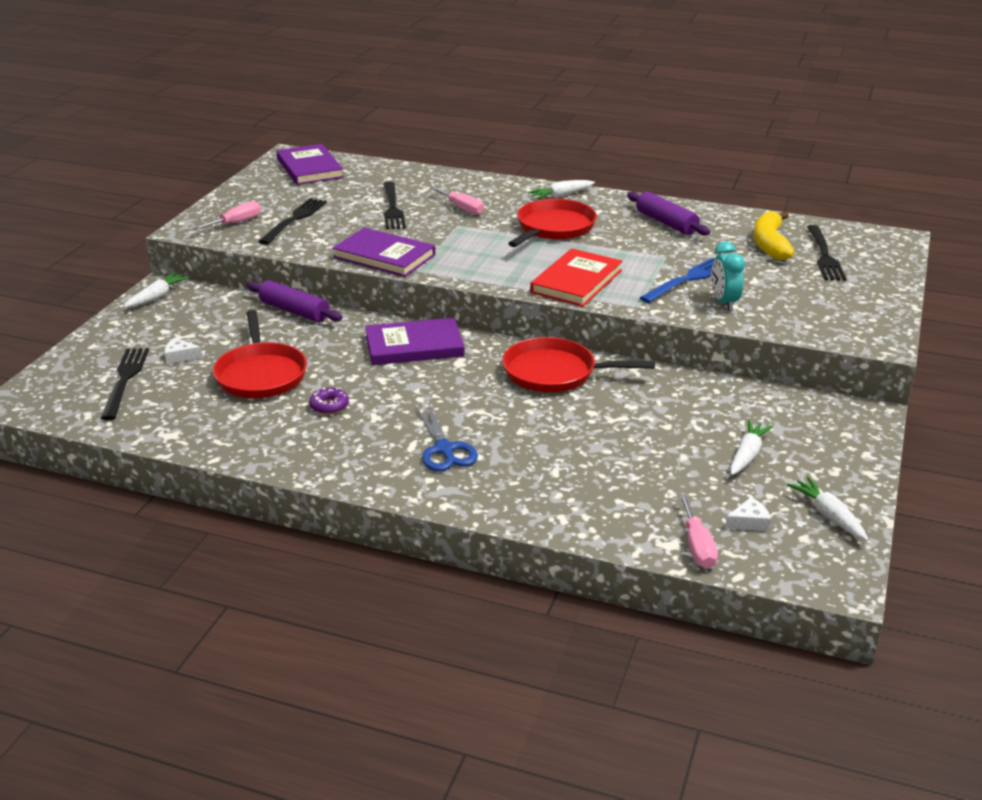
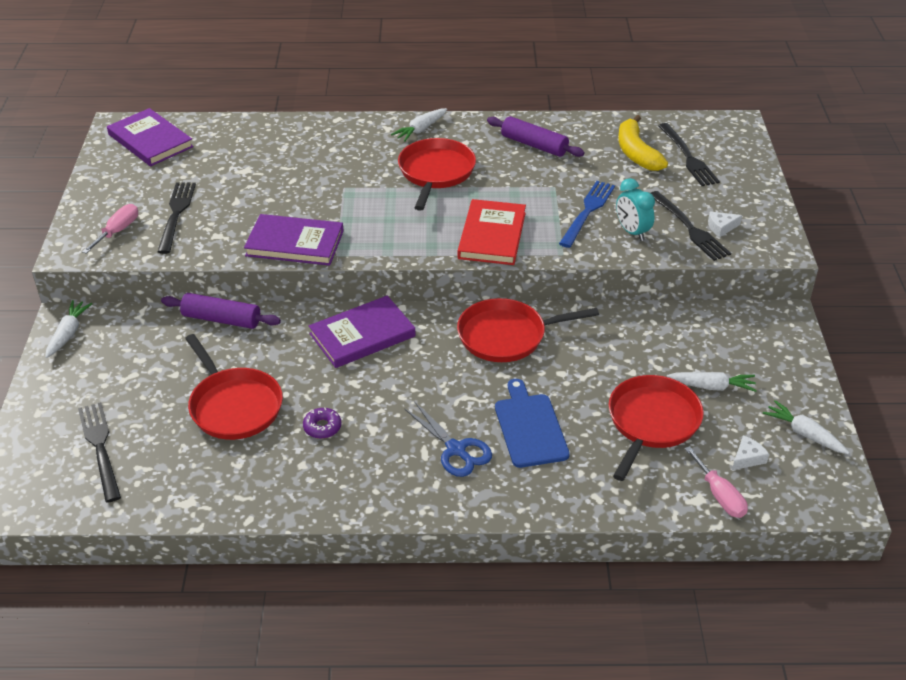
camera: 20 degrees left, 10 degrees up
white cheese [164,338,202,364] -> white cheese moved to [708,211,742,237]
black fork [383,182,406,229] -> black fork moved to [651,191,731,261]
pink screwdriver [430,186,484,215] -> none
white carrot [730,420,773,475] -> white carrot turned 90 degrees clockwise [667,372,757,392]
none -> blue cutting board [495,379,570,468]
none -> red pan [609,375,704,481]

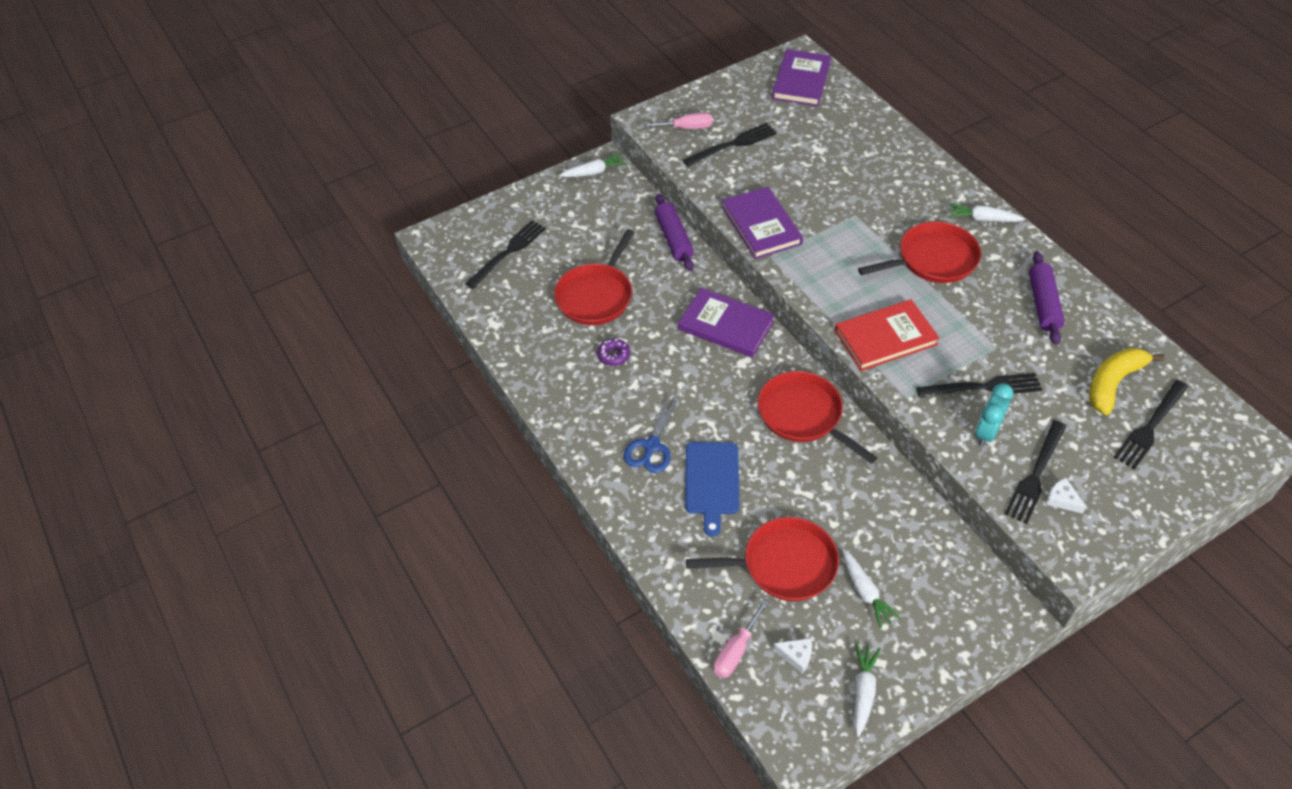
camera: 60 degrees right, 10 degrees up
blue cutting board [495,379,570,468] -> blue cutting board turned 135 degrees clockwise [685,442,739,537]
blue fork [559,181,615,248] -> black fork [916,373,1042,398]

